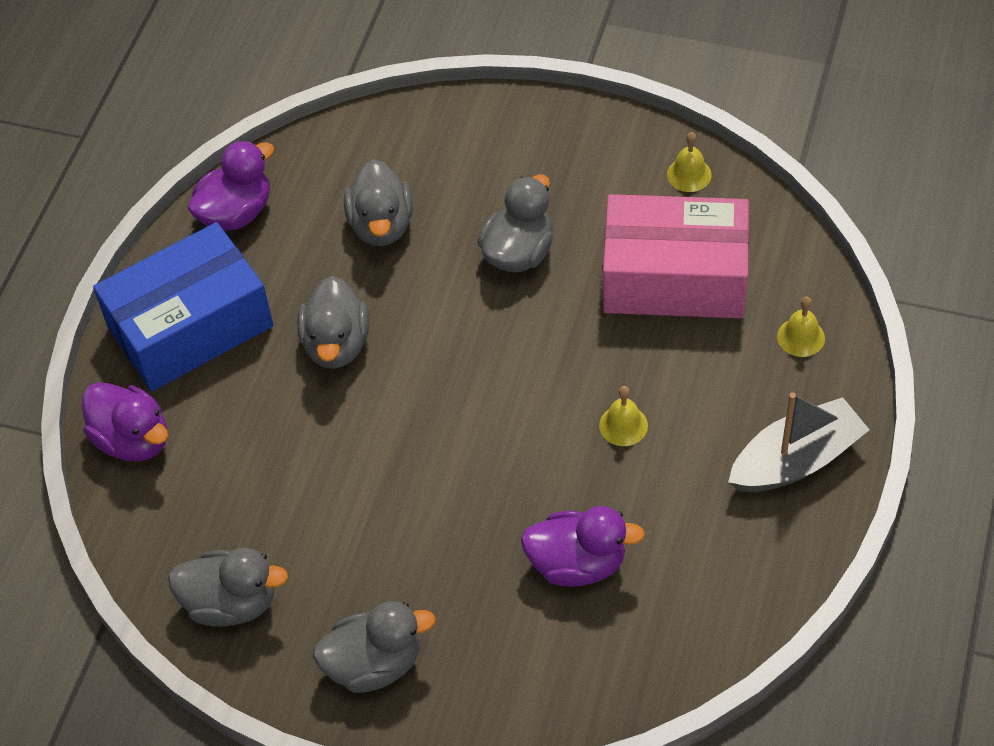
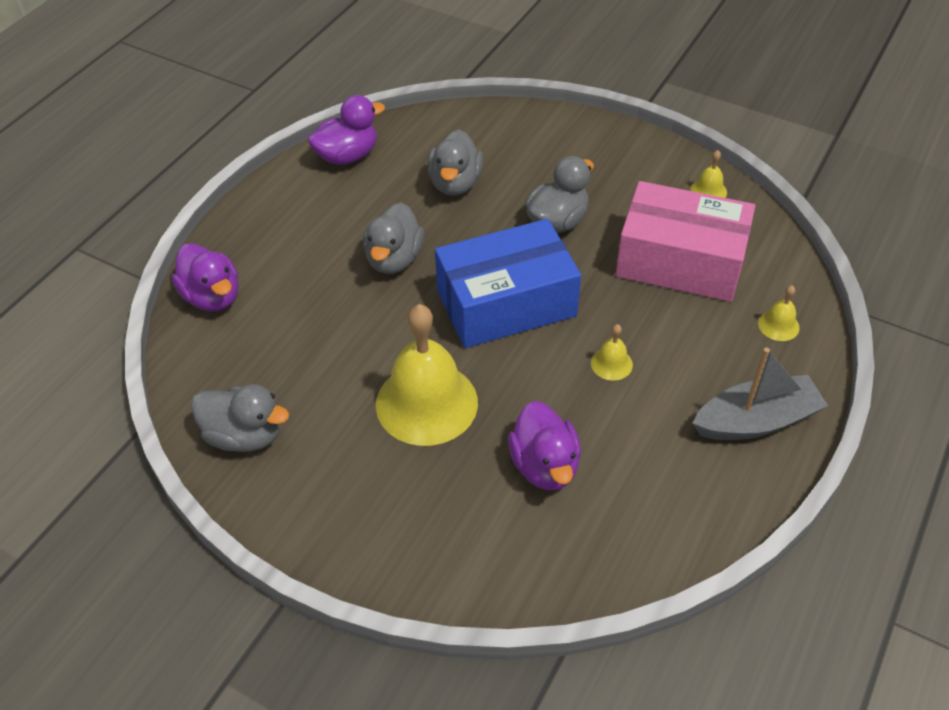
camera: 10 degrees right, 5 degrees down
blue box [93,222,273,391] -> blue box moved to [435,219,581,348]
grey duck [313,601,436,693] -> none
purple duck [521,506,645,587] -> purple duck turned 60 degrees clockwise [508,401,581,490]
none -> yellow bell [376,304,478,446]

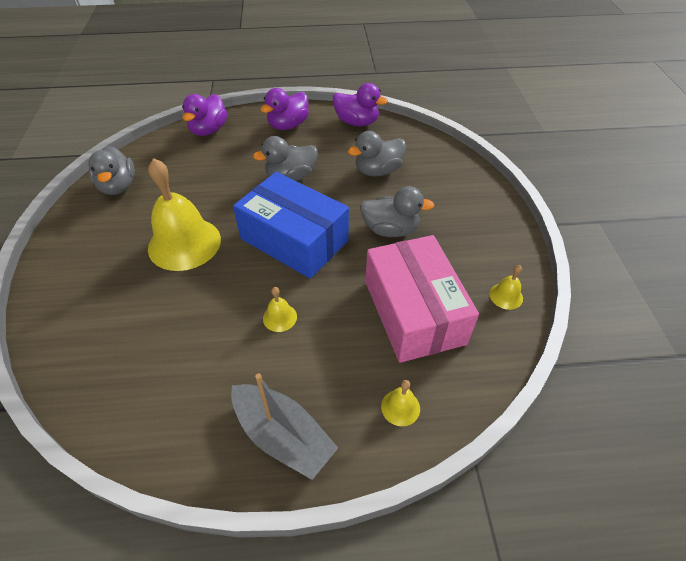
camera: 55 degrees right, 0 degrees up
purple duck [508,401,581,490] -> purple duck moved to [260,88,309,130]

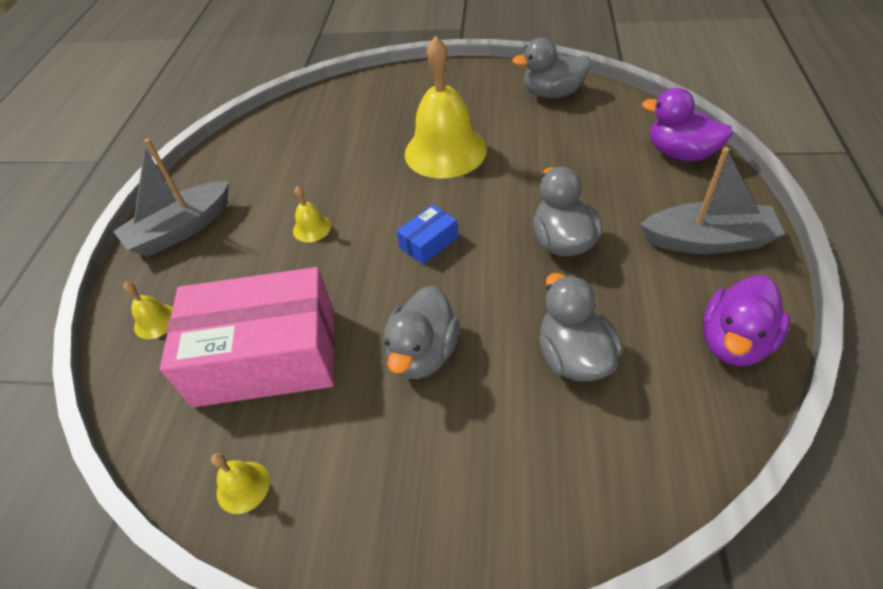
camera: 105 degrees right, 0 degrees up
blue box [233,172,349,279] -> blue box [397,204,458,265], size x0.41
purple duck [260,88,309,130] -> grey boat [640,147,785,254]

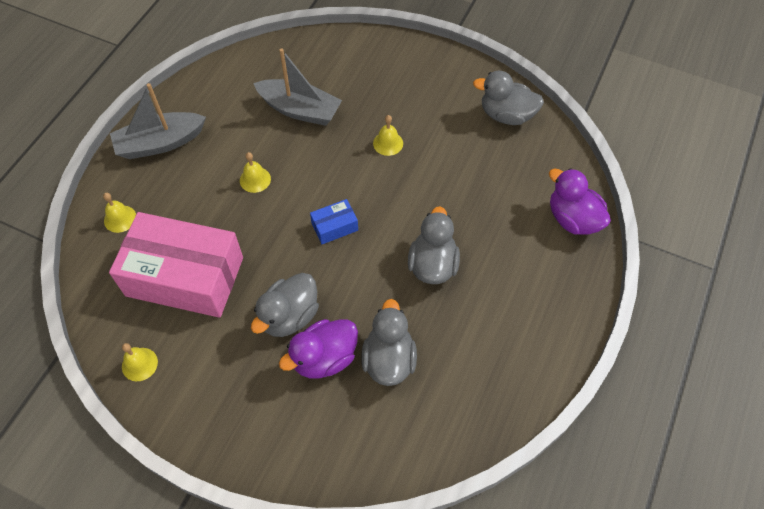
camera: 15 degrees right, 10 degrees up
yellow bell [405,36,487,179] -> yellow bell [373,115,403,156], size x0.42
grey boat [640,147,785,254] -> grey boat moved to [253,48,342,126]
purple duck [703,275,790,366] -> purple duck moved to [279,319,358,379]

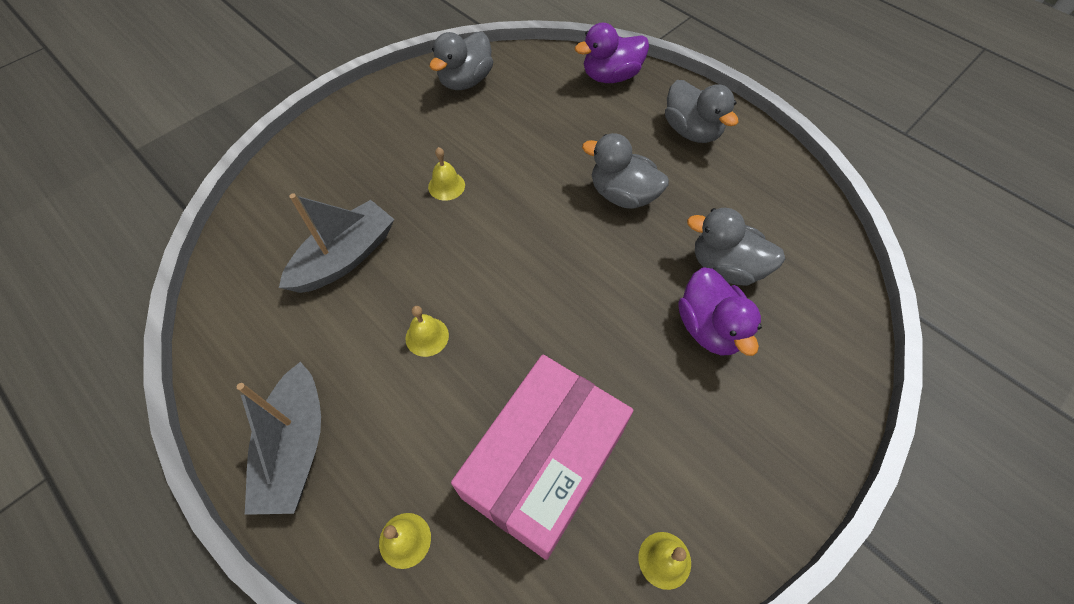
camera: 70 degrees left, 0 degrees up
grey duck [251,273,319,337] -> grey duck moved to [665,80,739,143]
blue box [310,199,358,244] -> none

